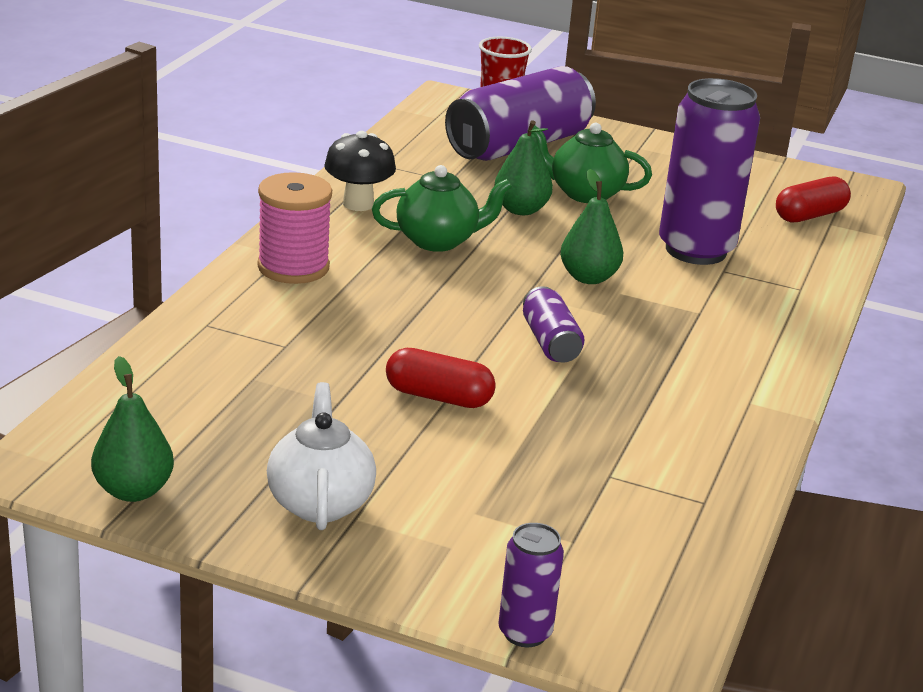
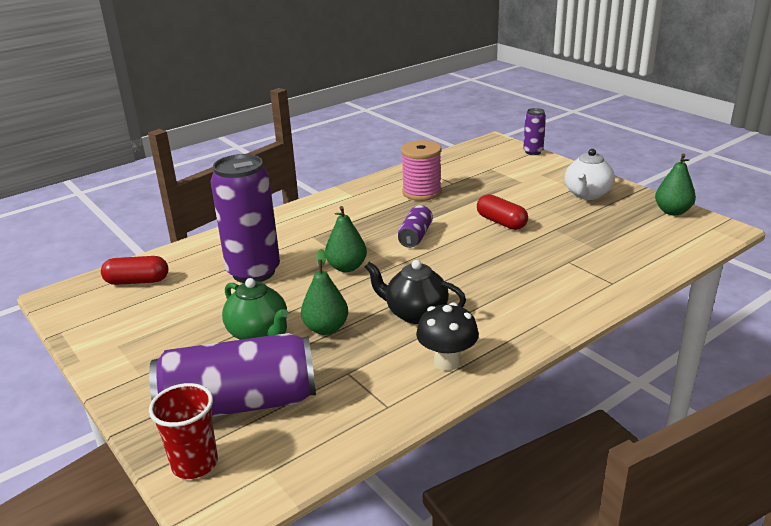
camera: 145 degrees left, 0 degrees up
pink spool [257,172,332,284] -> pink spool moved to [401,140,442,201]
green teapot [372,165,512,252] -> black teapot [365,260,466,324]

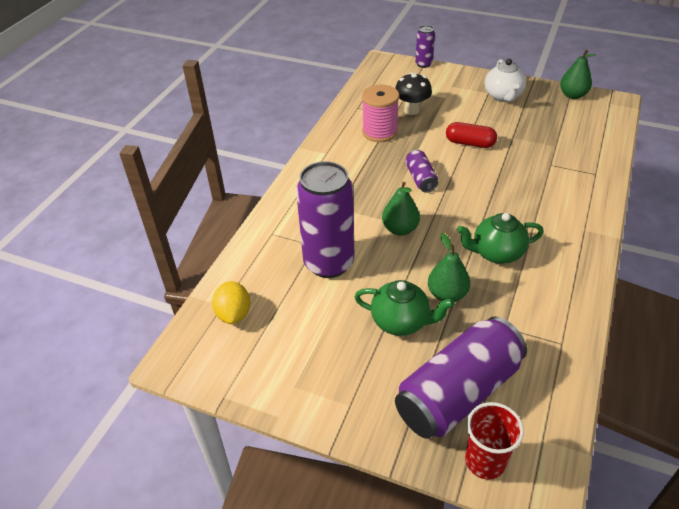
camera: 30 degrees left, 15 degrees up
red capsule [101,256,168,285] -> yellow lemon [212,281,250,324]
black teapot [365,260,466,324] -> green teapot [457,213,544,264]
black mushroom [416,302,479,371] -> black mushroom moved to [395,72,432,115]

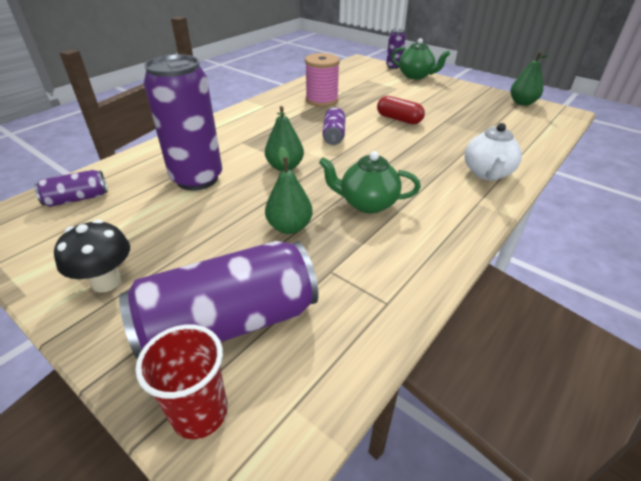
camera: 15 degrees right, 5 degrees down
yellow lemon [212,281,250,324] -> purple can [34,170,108,207]
green teapot [354,280,454,336] -> green teapot moved to [391,38,450,80]
black mushroom [395,72,432,115] -> black mushroom moved to [54,219,130,293]
white teapot [485,59,526,102] -> white teapot moved to [464,123,522,180]

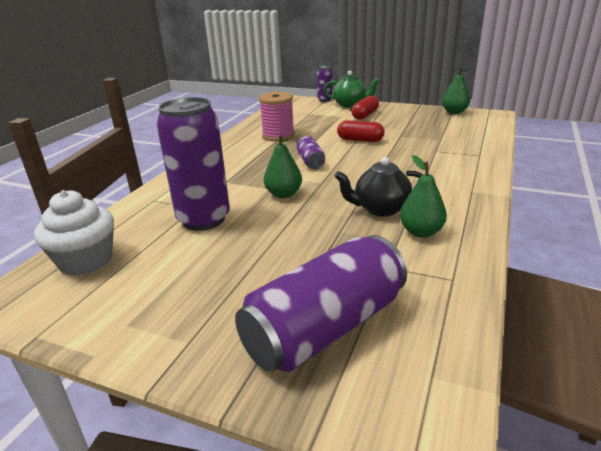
camera: 15 degrees left, 10 degrees down
purple can [34,170,108,207] -> white cupcake [34,190,114,276]
black mushroom [54,219,130,293] -> none
red cup [135,324,228,439] -> none
green pear [265,147,313,234] -> green pear moved to [400,155,447,238]
green teapot [319,151,421,214] -> black teapot [334,157,423,217]
white teapot [464,123,522,180] -> none
none -> red capsule [351,96,379,120]

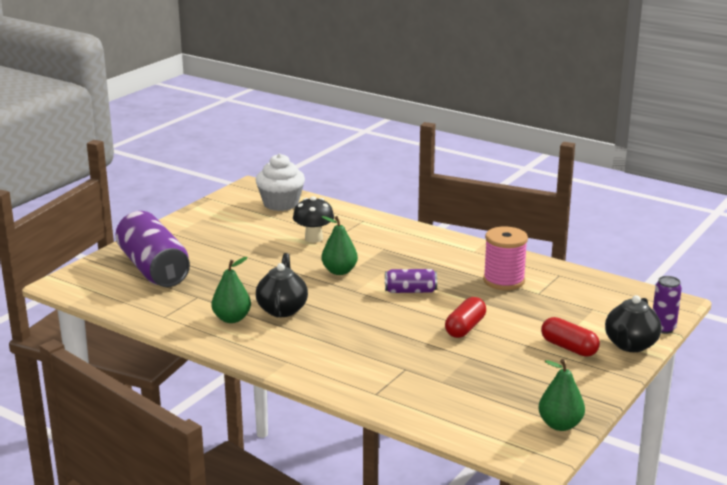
camera: 100 degrees right, 5 degrees down
purple can [156,97,230,231] -> black mushroom [293,196,334,243]
green teapot [323,71,380,108] -> black teapot [605,295,662,352]

